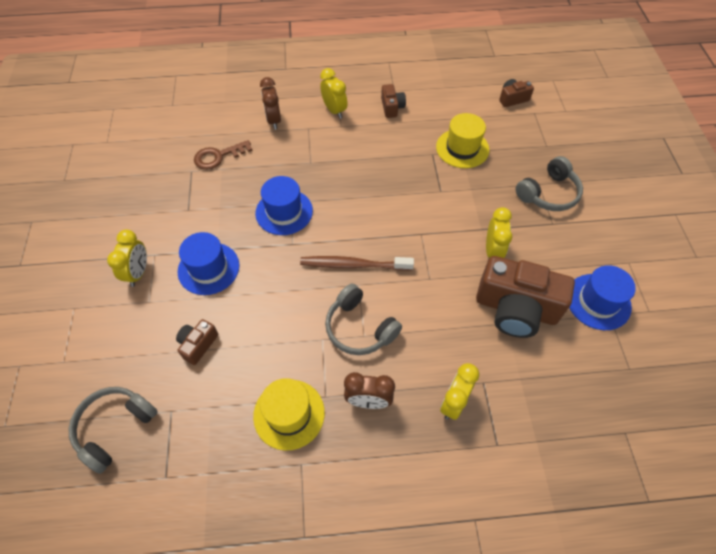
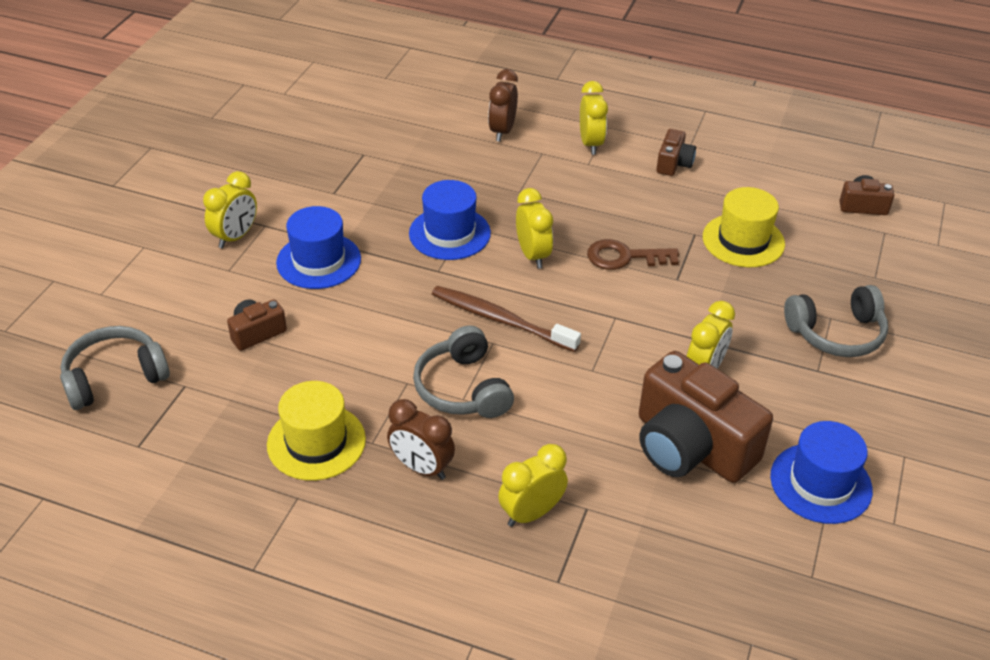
camera: 25 degrees right, 15 degrees down
brown key [194,140,253,170] -> brown key moved to [587,239,679,270]
none -> yellow clock [516,188,553,269]

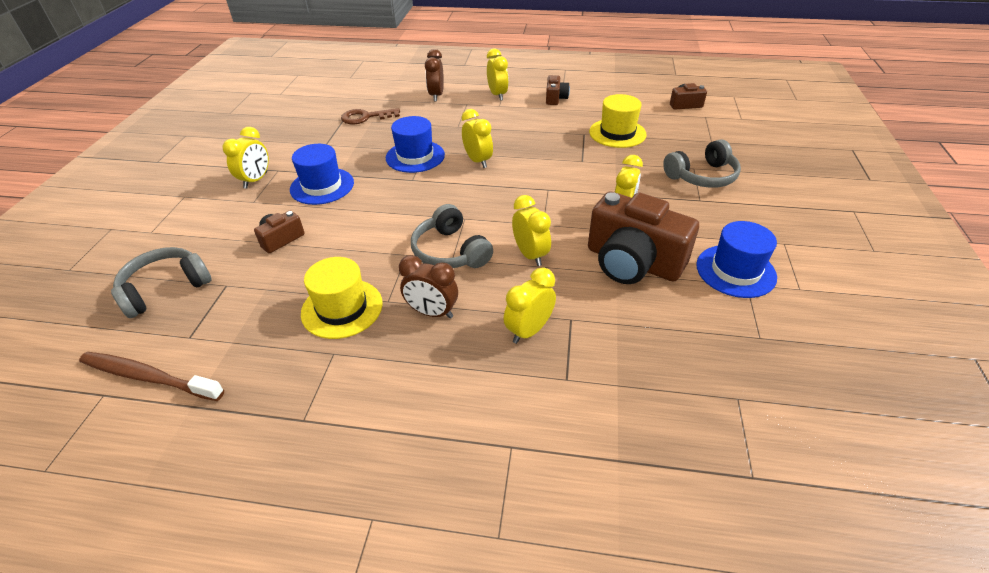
camera: 10 degrees left, 0 degrees up
brown toothbrush [432,286,581,352] -> brown toothbrush moved to [79,352,224,401]
brown key [587,239,679,270] -> brown key moved to [341,108,400,124]
none -> yellow clock [512,195,551,266]

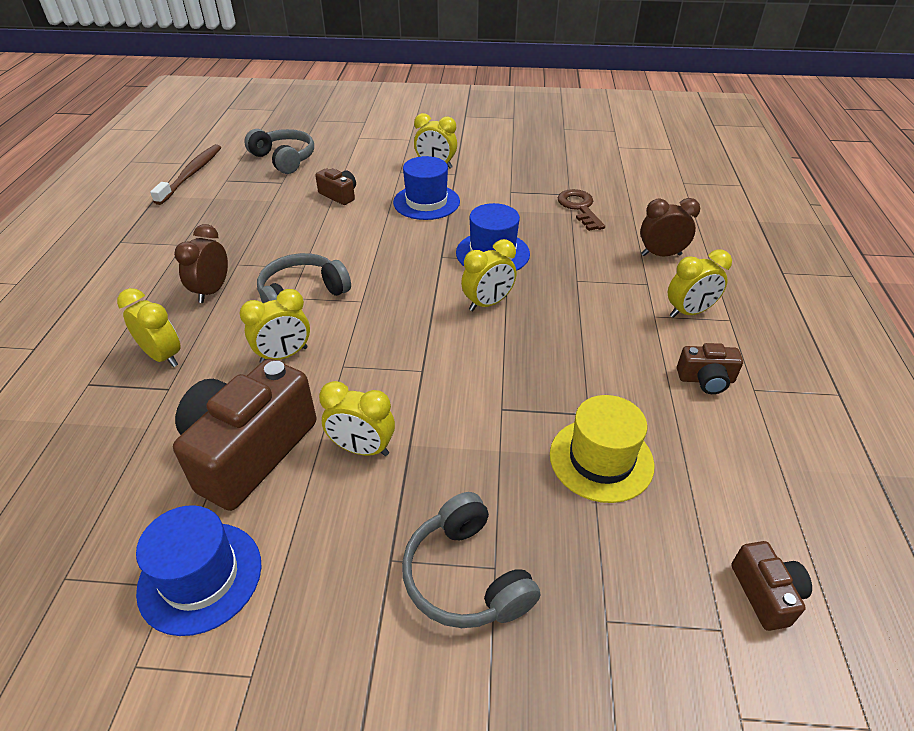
camera: 85 degrees right, 0 degrees up
yellow hat [301,257,383,339] -> none

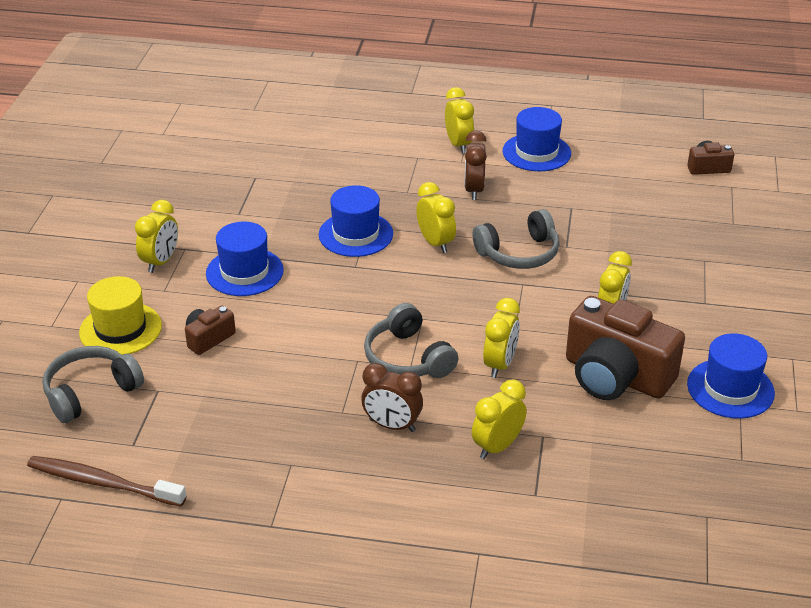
camera: 85 degrees left, 5 degrees down
yellow clock [239,289,310,363] -> yellow clock turned 45 degrees clockwise [483,298,520,378]
grey headphones [402,492,540,628] -> grey headphones moved to [472,209,560,269]
yellow hat [550,395,655,503] -> yellow hat moved to [79,276,162,355]
brown key [557,189,605,231] -> none
brown clock [640,198,700,256] -> brown clock moved to [464,130,487,200]
brown camera [677,343,743,394] -> blue hat [502,107,571,171]

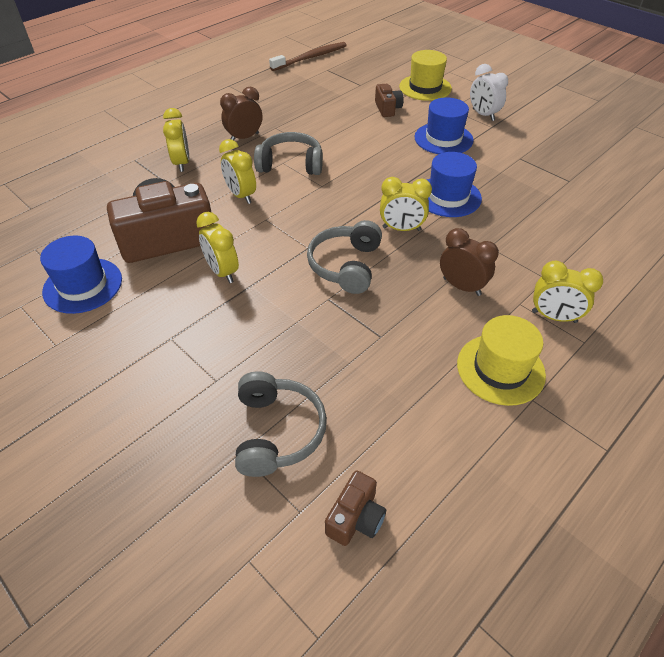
camera: 125 degrees right, 10 degrees up
grey headphones [43,346,144,423] -> grey headphones moved to [235,371,327,477]
yellow clock [135,200,178,273] -> white clock [470,64,508,121]
blue hat [502,107,571,171] -> yellow hat [457,315,546,406]

